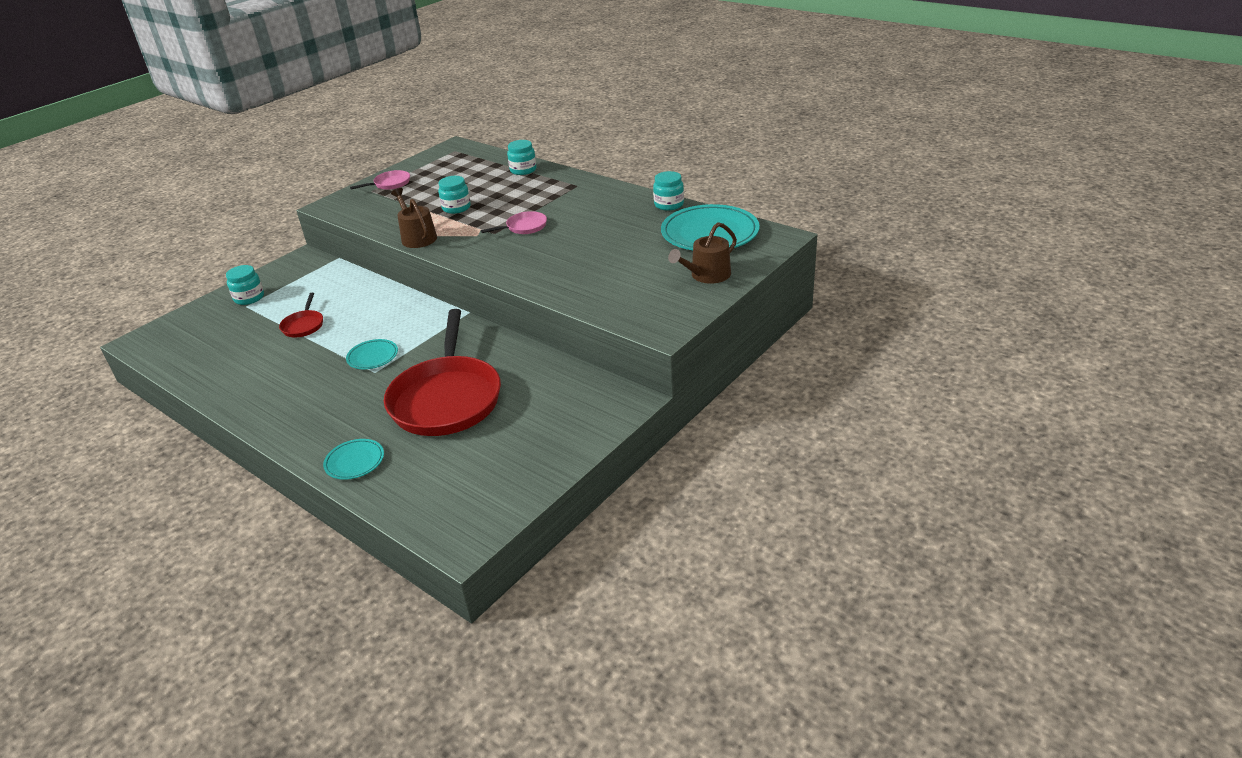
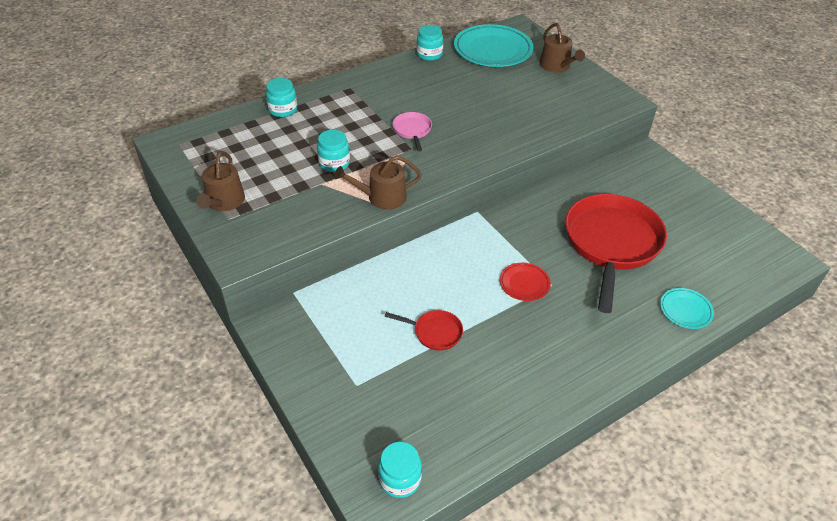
camera: 75 degrees left, 10 degrees up
turquoise jar [226,265,264,305] -> turquoise jar moved to [378,442,422,498]
turquoise plate [346,339,398,369] -> red plate [500,263,551,301]
pink pan [350,170,410,190] -> brown watering can [196,151,245,211]
red pan [384,309,501,436] -> red pan turned 90 degrees counterclockwise [565,194,667,313]

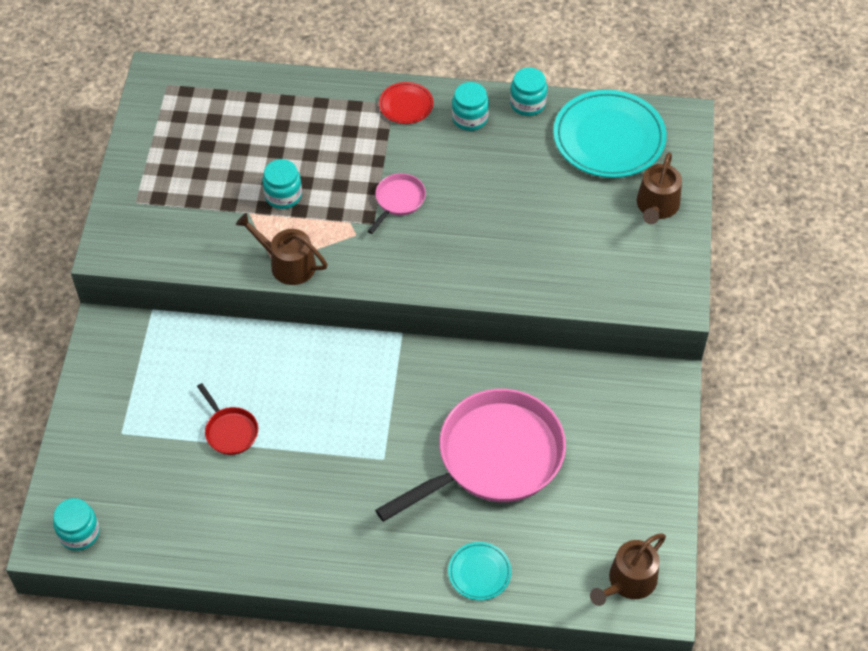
camera: 40 degrees right, 10 degrees up
brown watering can [196,151,245,211] -> brown watering can moved to [590,533,666,606]
turquoise jar [266,78,297,117] -> turquoise jar moved to [452,82,489,131]
red plate [500,263,551,301] -> red plate moved to [379,82,433,124]
red pan [565,194,667,313] -> pink pan [375,389,566,522]

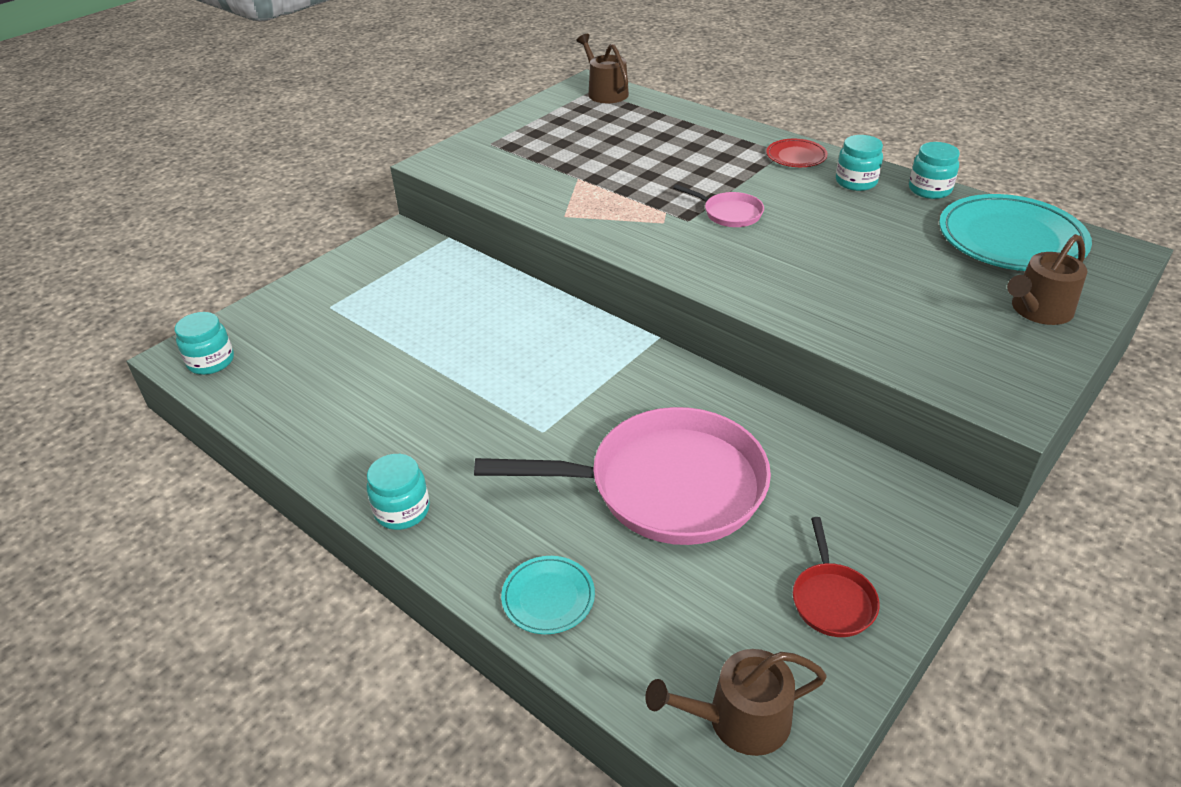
camera: 35 degrees right, 15 degrees down
red pan [197,383,258,455] -> red pan moved to [793,517,880,637]
brown watering can [236,213,328,285] -> brown watering can moved to [576,34,629,103]
turquoise jar [262,159,302,209] -> turquoise jar moved to [367,454,430,530]
pink pan [368,173,426,234] -> pink pan turned 60 degrees clockwise [673,184,764,227]

